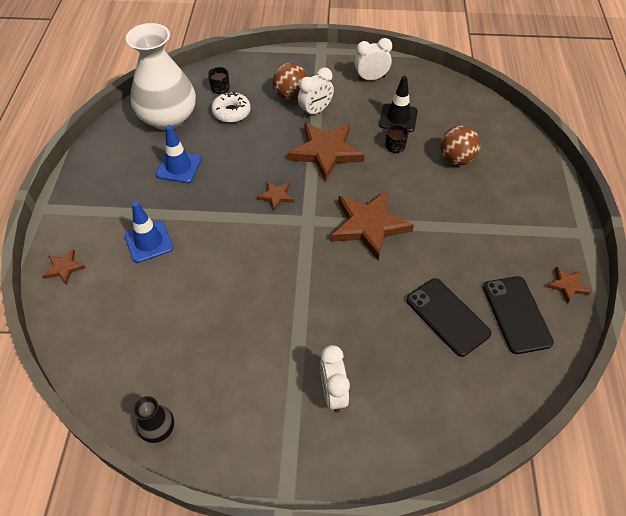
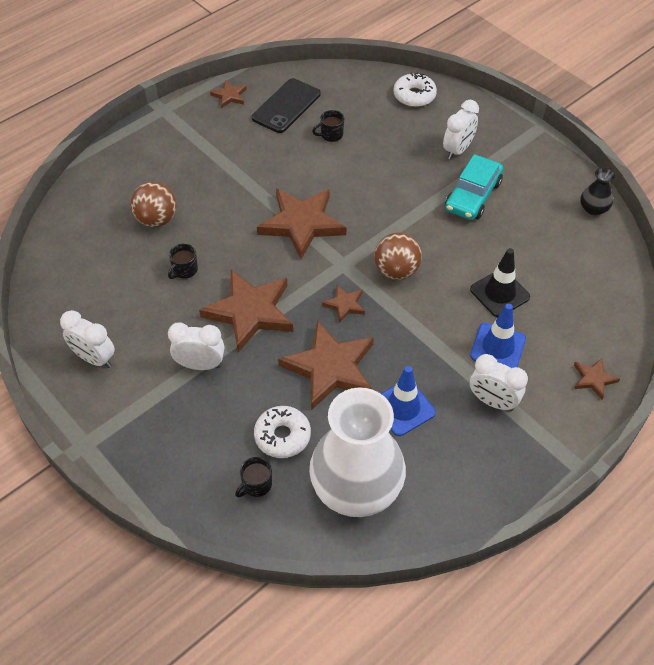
camera: 135 degrees left, 0 degrees up
brown ball [272,63,308,100] -> brown ball moved to [374,233,422,280]
black traffic cone [379,76,418,132] -> black traffic cone moved to [470,248,530,317]
black phone [406,278,491,357] -> black mug [312,110,344,142]
none -> brown star [278,320,374,410]
none -> white donut [393,73,437,107]
none -> turquoise car [445,154,503,220]
none -> white clock [470,354,528,411]

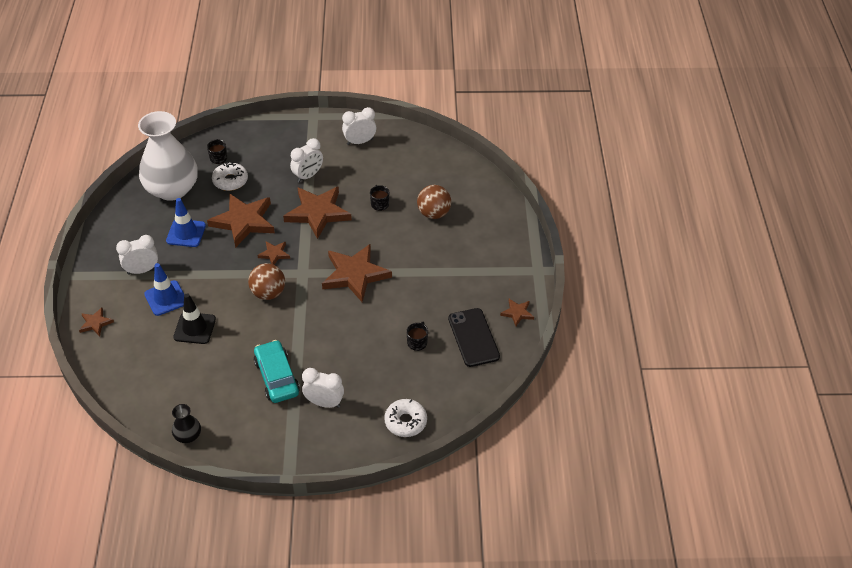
camera: 130 degrees right, 5 degrees down
white clock [443,100,479,160] -> white clock turned 120 degrees clockwise [302,368,344,408]

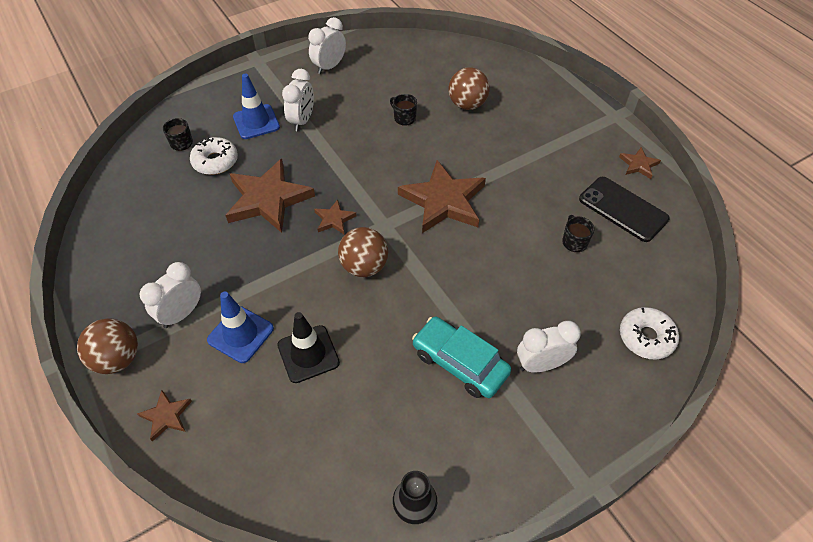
camera: 30 degrees left, 5 degrees up
white vase [138,111,198,201] -> none
blue traffic cone [166,198,206,247] -> blue traffic cone moved to [233,74,280,139]
brown star [283,186,352,239] -> none
none -> brown ball [77,318,138,374]

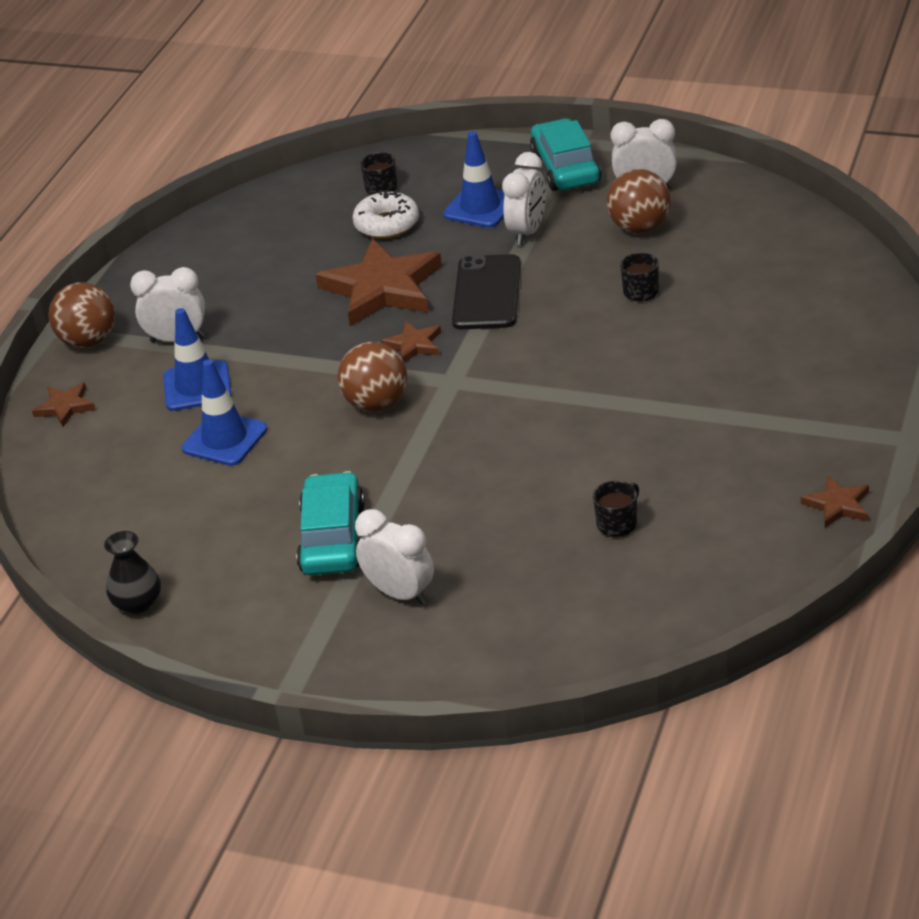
camera: 55 degrees right, 15 degrees down
black traffic cone [277,312,340,383] -> blue traffic cone [182,360,267,466]
white clock [282,69,314,131] -> white clock turned 45 degrees counterclockwise [502,152,546,245]
brown star [398,160,486,233] -> none
brown ball [448,67,490,110] -> brown ball moved to [607,169,671,233]
black phone [579,177,670,242] -> black phone moved to [452,254,520,329]
white donut [620,307,679,360] -> none
none -> turquoise car [530,118,601,191]

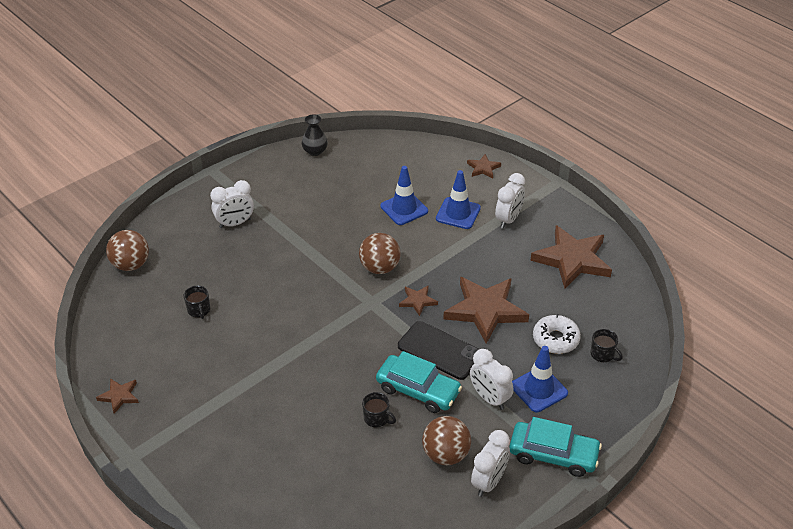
camera: 115 degrees right, 5 degrees up
brown ball [49,282,115,348] -> brown ball moved to [106,230,149,271]
turquoise car [296,471,365,575] -> turquoise car moved to [376,351,462,413]
none -> brown star [530,225,612,289]

